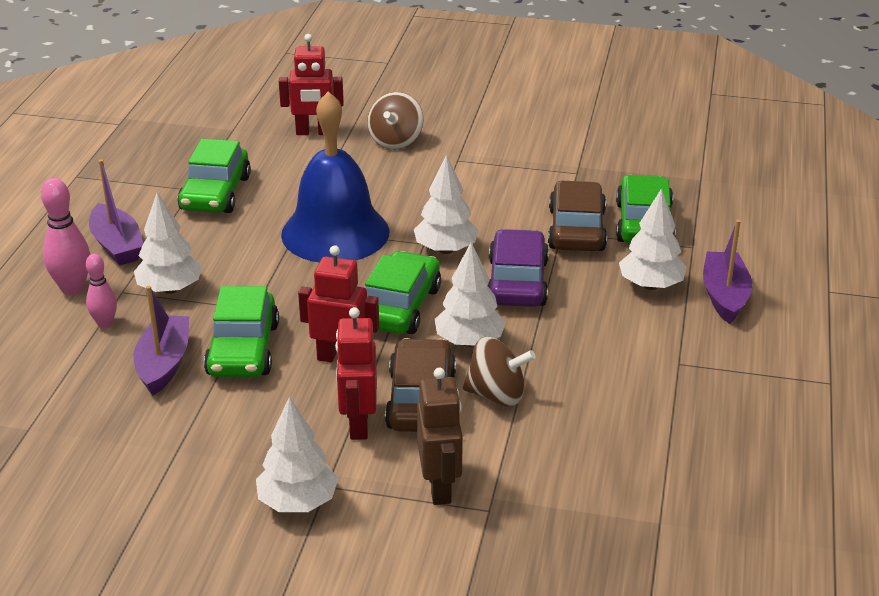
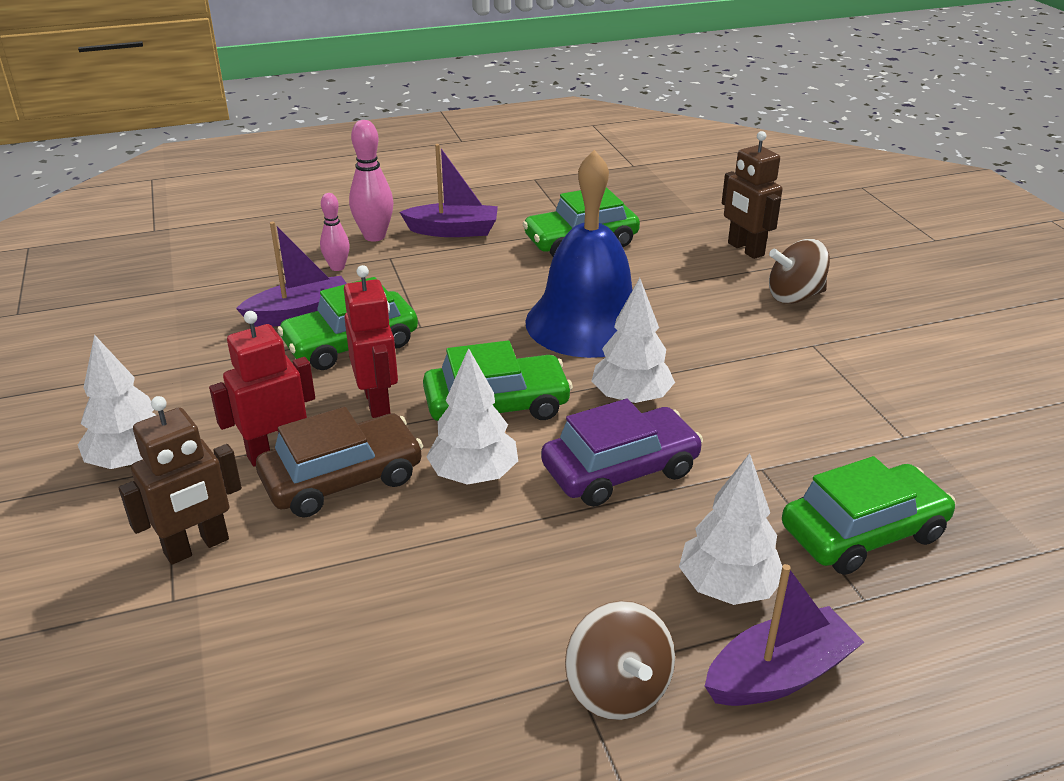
camera: 60 degrees right, 0 degrees up
purple boat [89,159,143,265] -> purple boat turned 120 degrees counterclockwise [400,144,498,237]
white tree [134,193,202,294] -> none
red robot [279,34,344,135] -> brown robot [722,131,783,259]
brown spinning top [463,337,536,406] -> brown spinning top moved to [565,601,675,720]
brown car [548,180,607,251] -> none

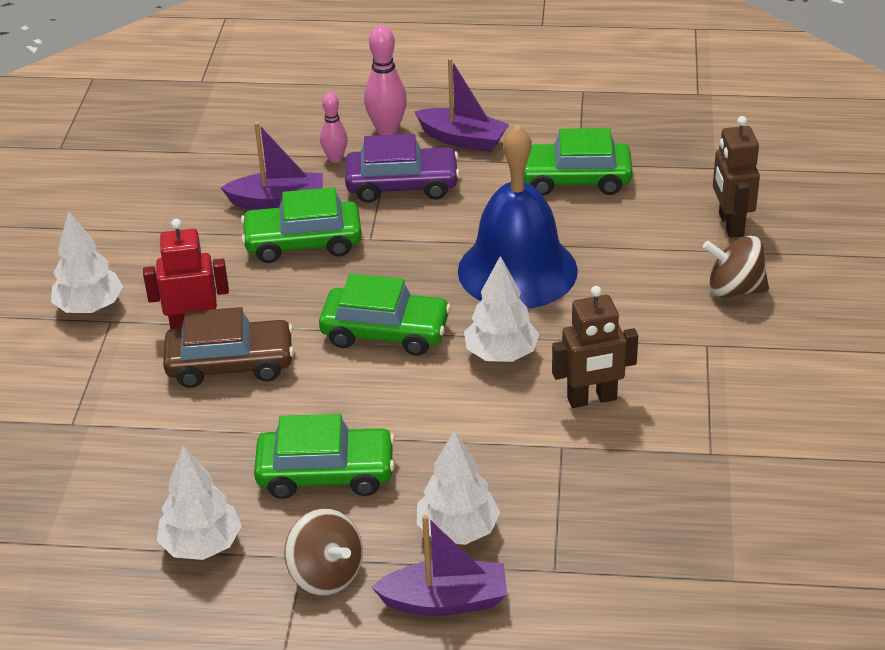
camera: 25 degrees right, 5 degrees up
brown robot [119,396,242,565] -> brown robot moved to [552,286,638,408]
red robot [344,265,398,418] -> none
white tree [426,348,518,485] -> white tree moved to [157,445,242,560]
purple car [541,399,703,507] -> purple car moved to [345,134,460,203]
brown spinning top [565,601,675,720] -> brown spinning top turned 45 degrees counterclockwise [284,508,363,596]
green car [782,456,956,575] -> green car moved to [254,414,395,499]

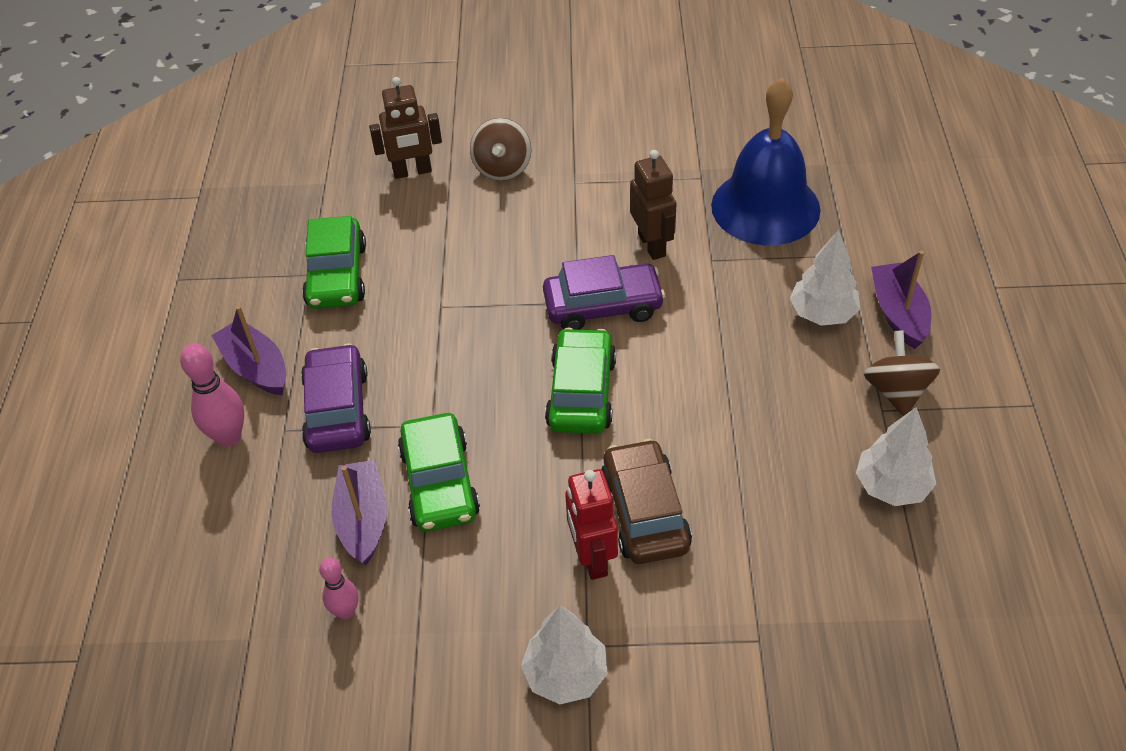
camera: 95 degrees left, 10 degrees up
green car [254,414,395,499] -> none
brown spinning top [284,508,363,596] -> brown spinning top turned 45 degrees counterclockwise [864,330,940,416]
pink bowling pin [320,93,348,163] -> pink bowling pin moved to [319,558,359,619]
purple boat [414,58,509,152] -> purple boat turned 60 degrees counterclockwise [211,306,286,395]
blue bell [458,124,578,309] -> blue bell moved to [711,78,821,246]
white tree [464,256,539,362] -> purple car [543,255,665,330]

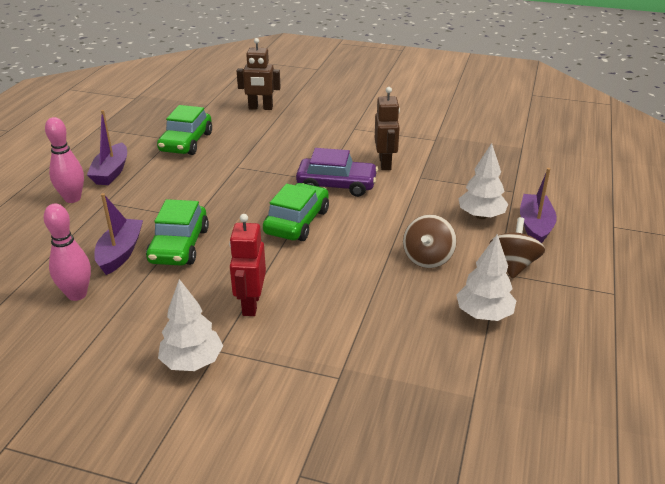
camera: 15 degrees right, 15 degrees down
purple boat [211,306,286,395] -> purple boat turned 150 degrees counterclockwise [87,110,127,185]
purple car [301,343,371,453] -> none
pink bowling pin [319,558,359,619] -> pink bowling pin [44,204,91,301], size x1.58
brown spinning top [470,118,531,181] -> brown spinning top moved to [403,214,457,268]
brown car [602,439,692,564] -> none
blue bell [711,78,821,246] -> none

